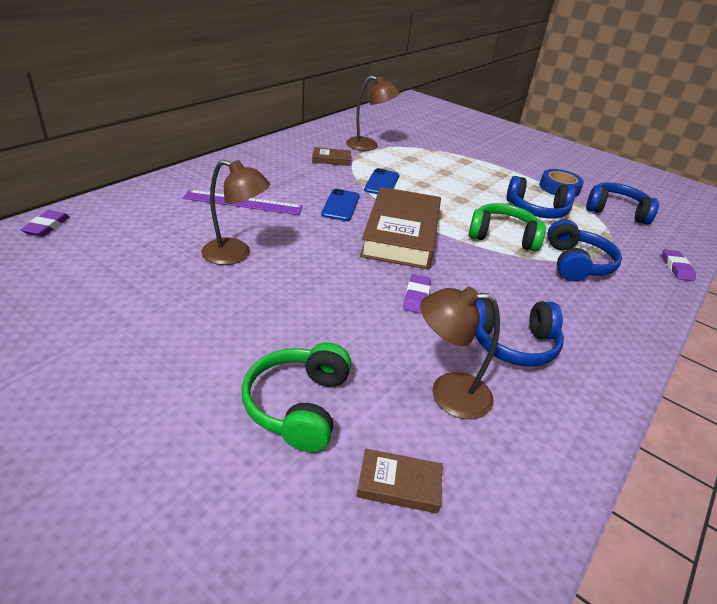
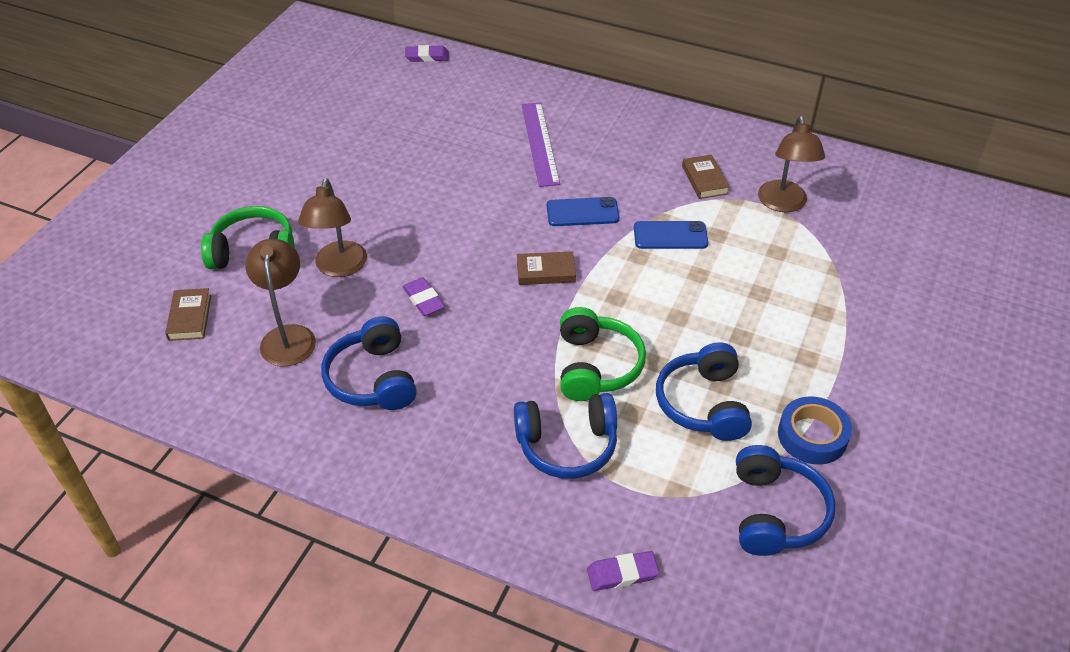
camera: 80 degrees right, 10 degrees up
brown lamp [201,160,270,265] -> brown lamp moved to [298,178,367,277]
brown book [360,187,441,269] -> brown book [517,251,576,285], size x0.42
purple eraser [403,274,431,314] -> purple eraser turned 60 degrees clockwise [403,277,445,316]

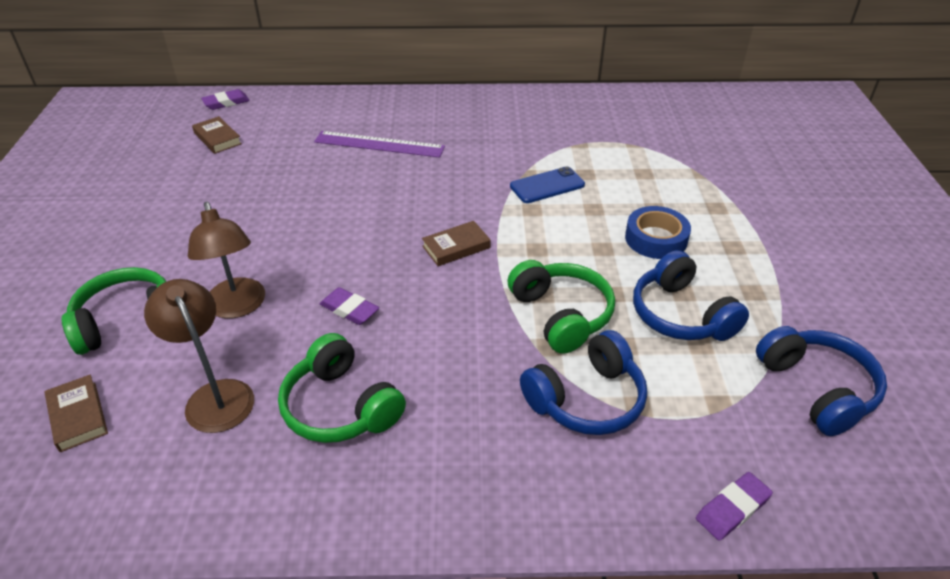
camera: 25 degrees left, 5 degrees down
blue headphones [321,316,417,410] -> green headphones [278,333,406,443]
purple ruler [522,102,560,187] -> purple ruler turned 45 degrees counterclockwise [314,131,445,158]
blue phone [547,197,619,226] -> none
brown book [682,154,730,199] -> brown book moved to [192,116,242,154]
brown lamp [758,116,825,212] -> none
blue tape [778,396,852,465] -> blue tape moved to [625,206,691,259]

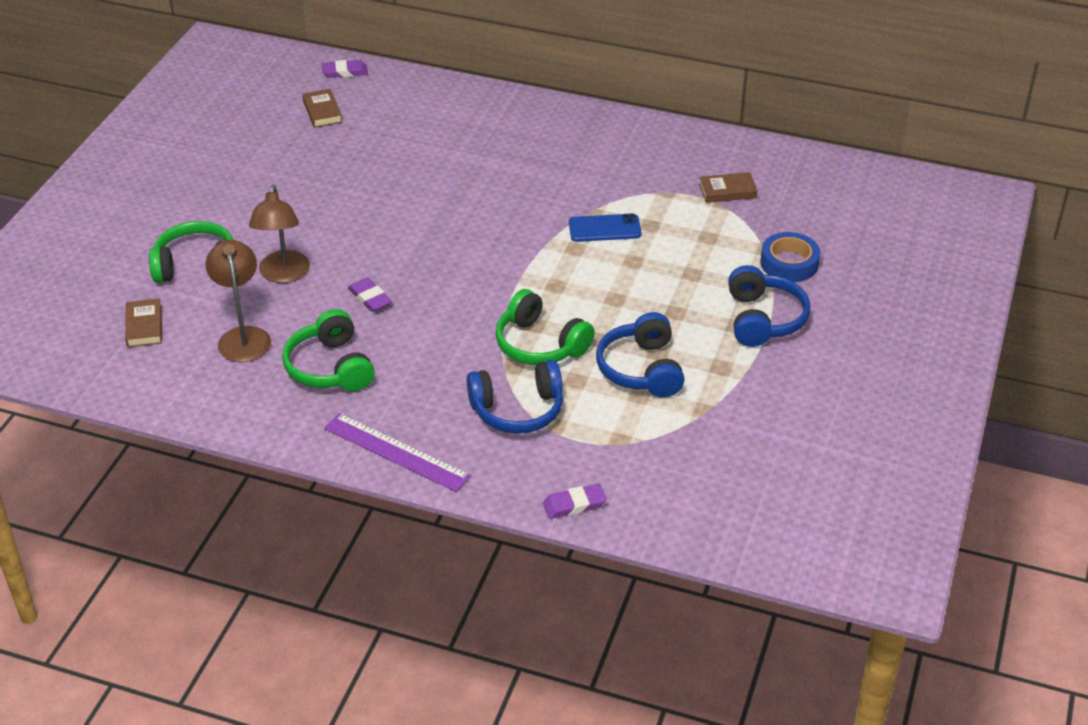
camera: 20 degrees right, 0 degrees up
purple ruler [314,131,445,158] -> purple ruler moved to [324,413,471,492]
brown book [422,221,491,266] -> brown book moved to [699,172,758,203]
green headphones [507,260,615,354] -> green headphones turned 135 degrees clockwise [496,289,595,365]
blue tape [625,206,691,259] -> blue tape moved to [760,232,820,282]
blue headphones [756,326,887,436] -> blue headphones moved to [728,265,810,347]

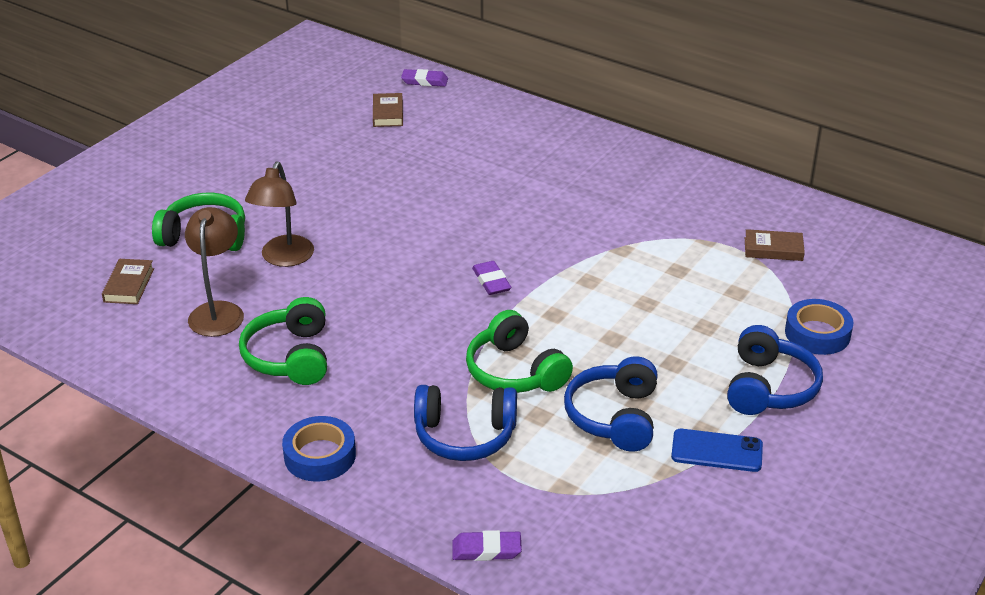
camera: 15 degrees right, 5 degrees down
purple ruler [324,413,471,492] -> blue tape [282,416,356,482]
purple eraser [348,278,392,312] -> purple eraser moved to [472,261,511,295]
blue phone [569,213,642,242] -> blue phone moved to [671,429,763,472]

